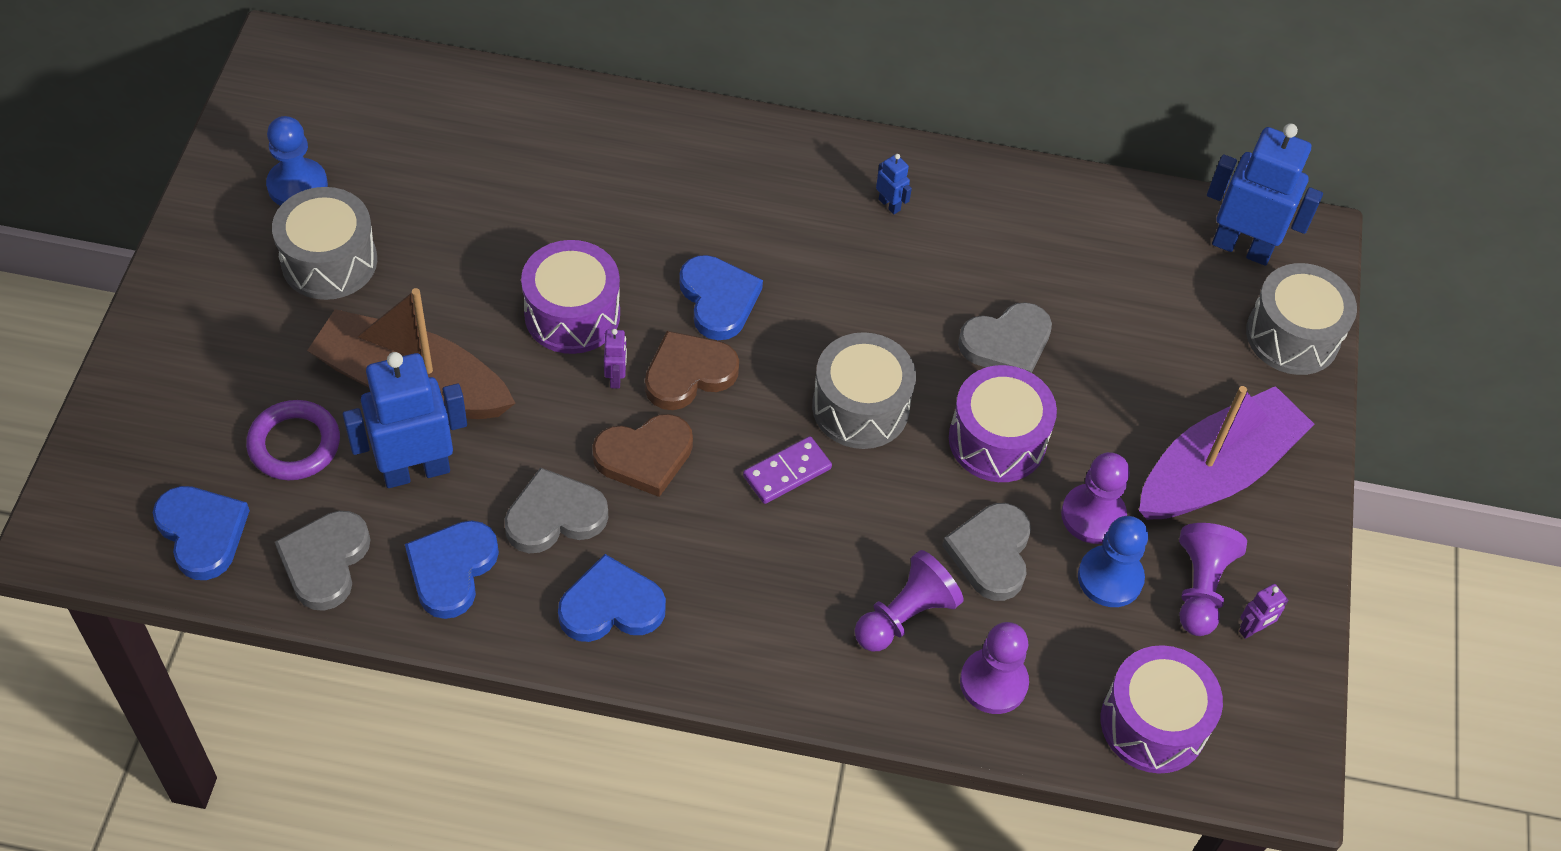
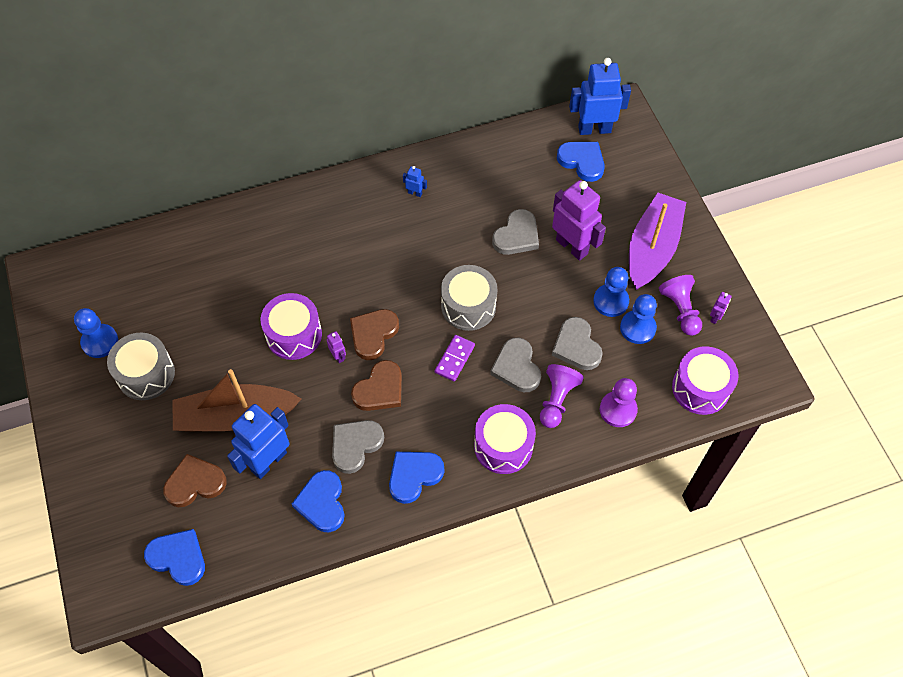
camera: 25 degrees left, 5 degrees up
purple ring [246,400,340,480] -> brown heart [163,454,227,507]
grey heart [275,511,371,611] -> grey heart moved to [490,337,541,392]
blue heart [679,255,763,340] -> blue heart moved to [557,142,605,182]
purple drum [949,365,1057,482] -> purple drum moved to [474,404,536,474]
purple pawn [1061,452,1130,544] -> blue pawn [593,267,629,317]
grey drum [1246,263,1357,375] -> none
none -> purple robot [552,180,606,261]

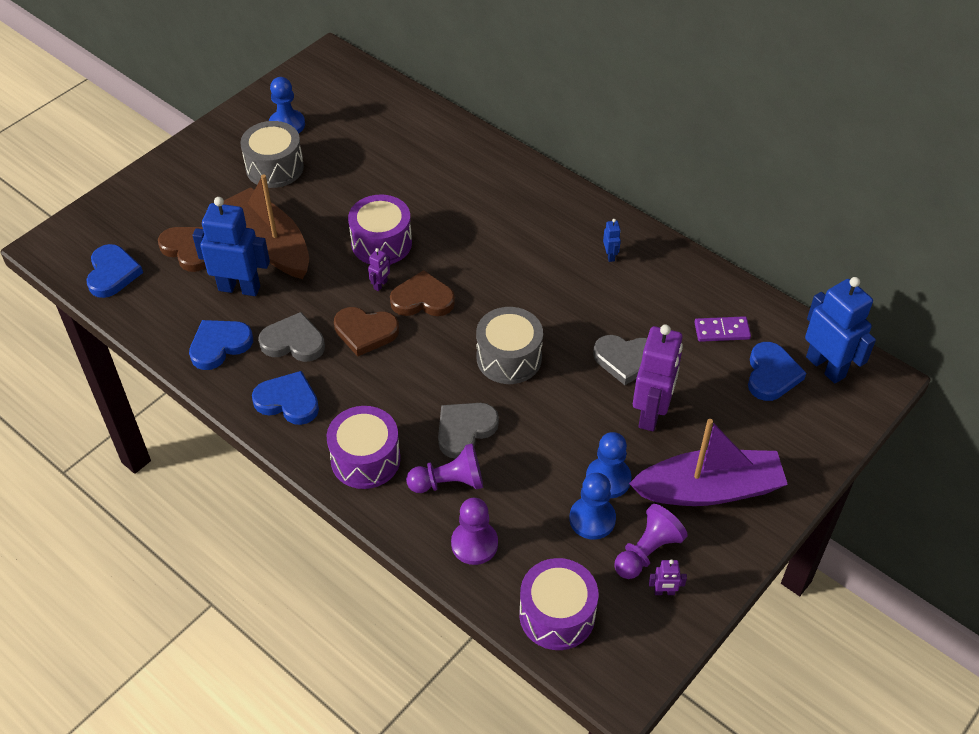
camera: 60 degrees right, 10 degrees down
purple domino [435,335,475,382] -> purple domino moved to [694,316,751,342]
grey heart [552,317,603,370] -> none

